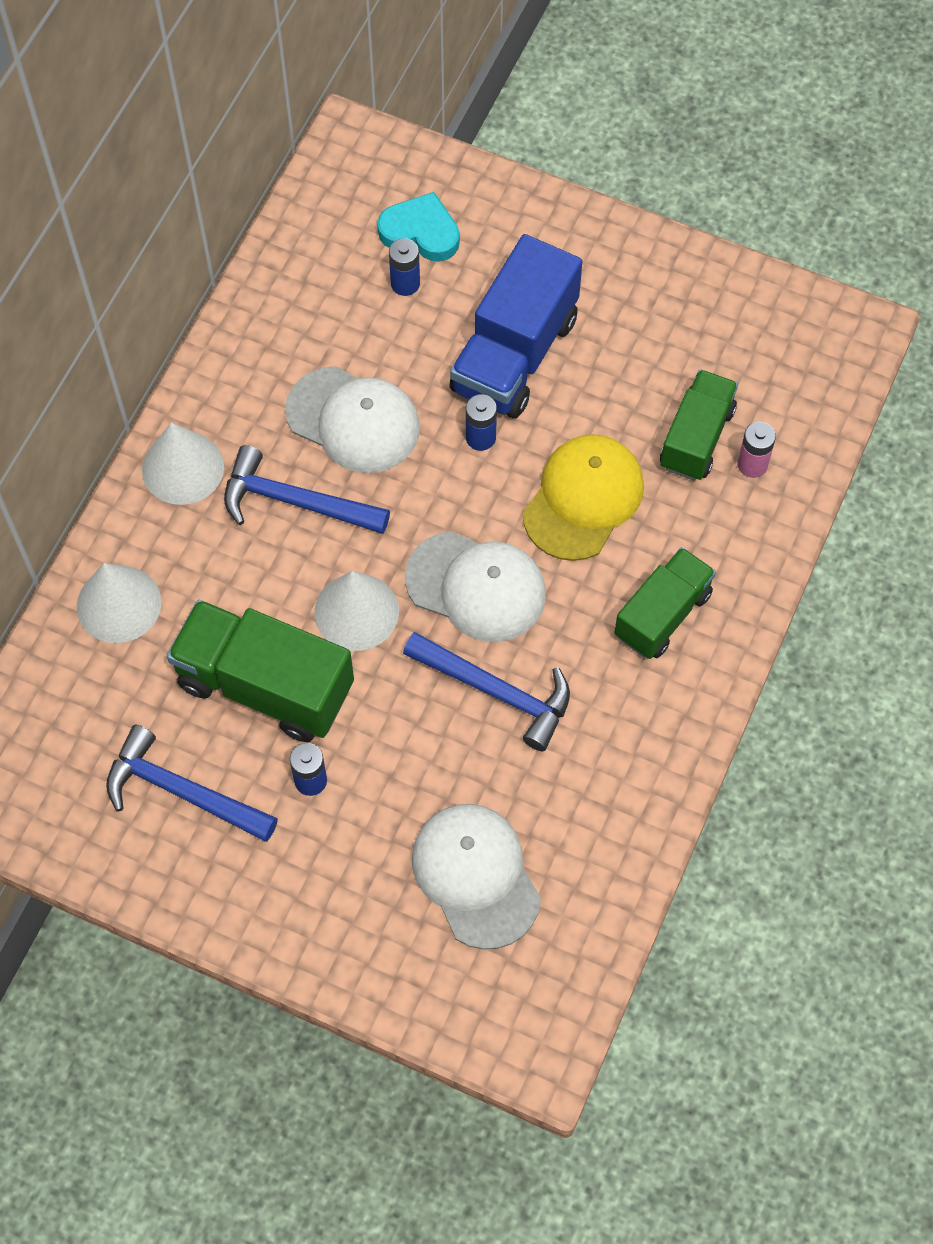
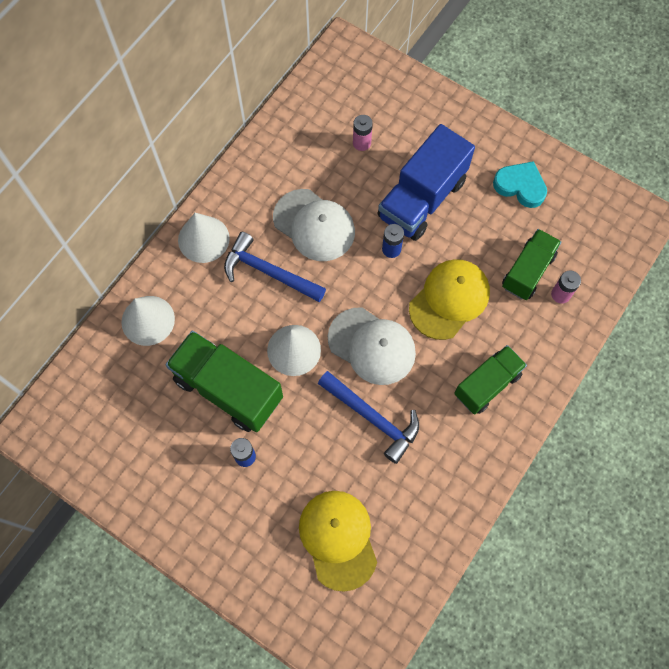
camera: 10 degrees right, 5 degrees up
blue hammer [106,725,278,842] -> none
turquoise heart [377,192,460,262] -> turquoise heart moved to [493,161,547,208]
blue battery [389,238,420,296] -> pink battery [353,115,373,151]
white cap [412,804,541,950] -> yellow cap [299,491,377,592]

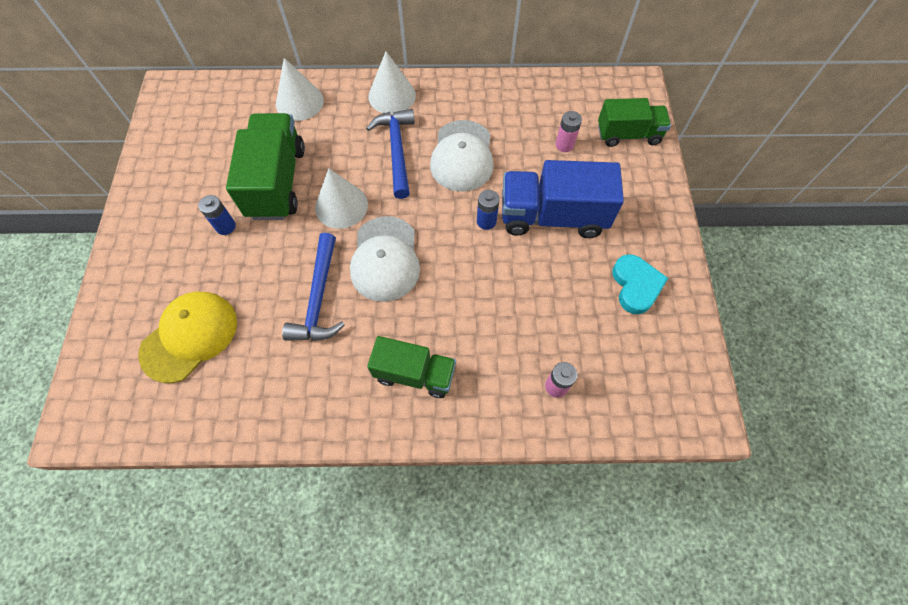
camera: 55 degrees right, 5 degrees down
yellow cap [409,259,490,340] -> none
green truck [502,229,561,300] -> green truck moved to [598,98,671,147]

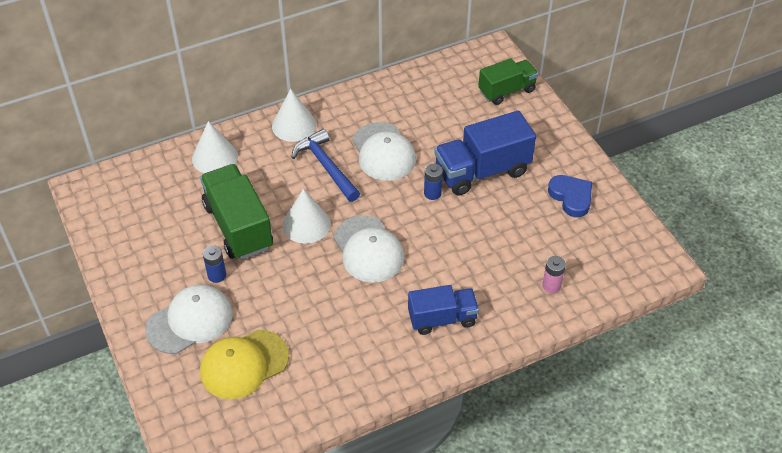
camera: 25 degrees left, 15 degrees down
yellow cap [139,292,237,383] -> yellow cap turned 135 degrees counterclockwise [200,330,289,399]
blue hammer [282,233,345,341] -> none
green truck [367,336,456,398] -> blue truck [408,285,479,335]
pink battery [556,111,582,152] -> none
turquoise heart [612,254,668,314] -> blue heart [548,175,592,217]
none -> white cap [145,285,233,354]

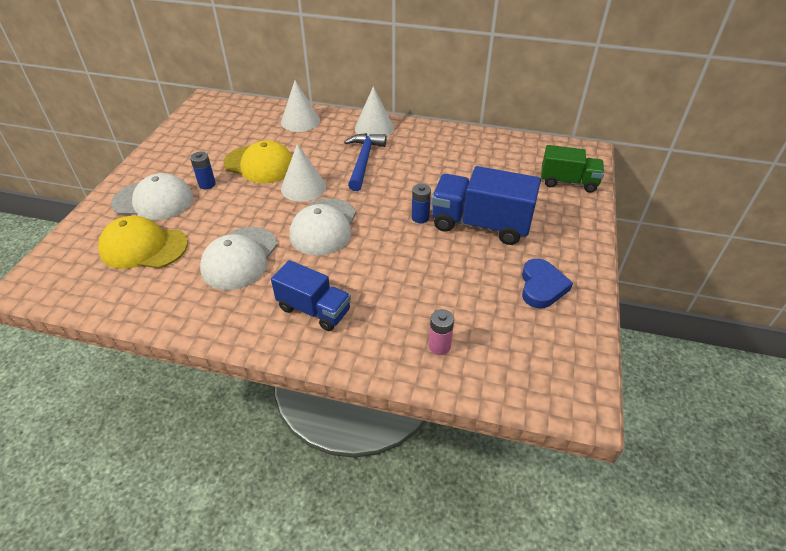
camera: 40 degrees right, 5 degrees down
green truck [200,164,273,260] -> yellow cap [223,140,292,183]
white cap [353,122,416,181] -> white cap moved to [200,227,278,290]

